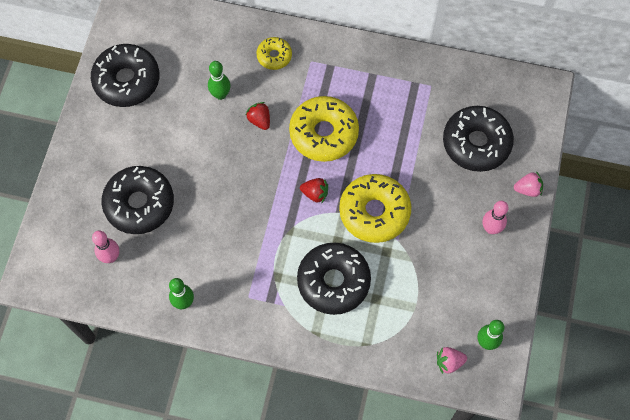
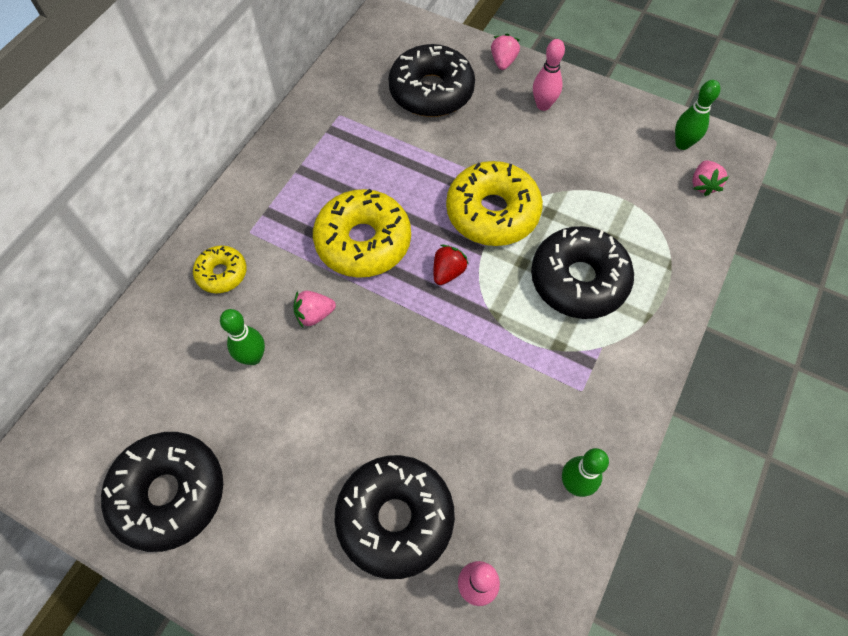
camera: 75 degrees left, 5 degrees down
red strawberry [245,102,270,130] -> pink strawberry [293,291,336,328]

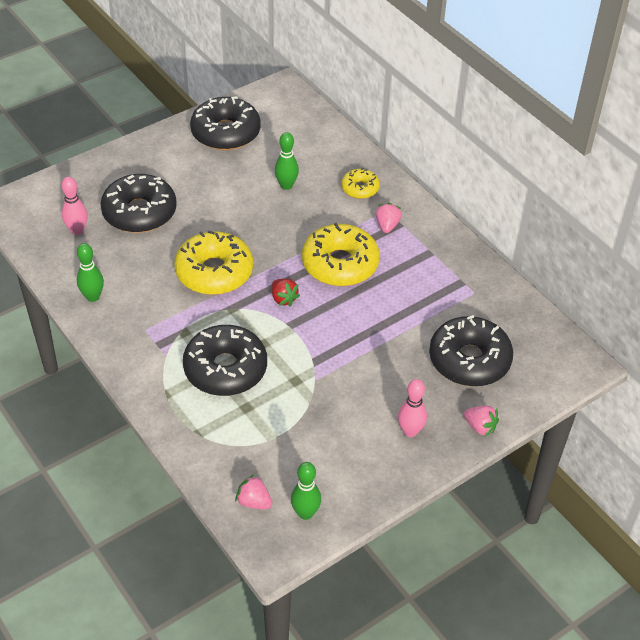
camera: 115 degrees right, 15 degrees down
pink strawberry [293,291,336,328] -> pink strawberry moved to [376,203,402,233]
yellow donut [446,161,543,246] -> yellow donut moved to [174,230,253,295]

